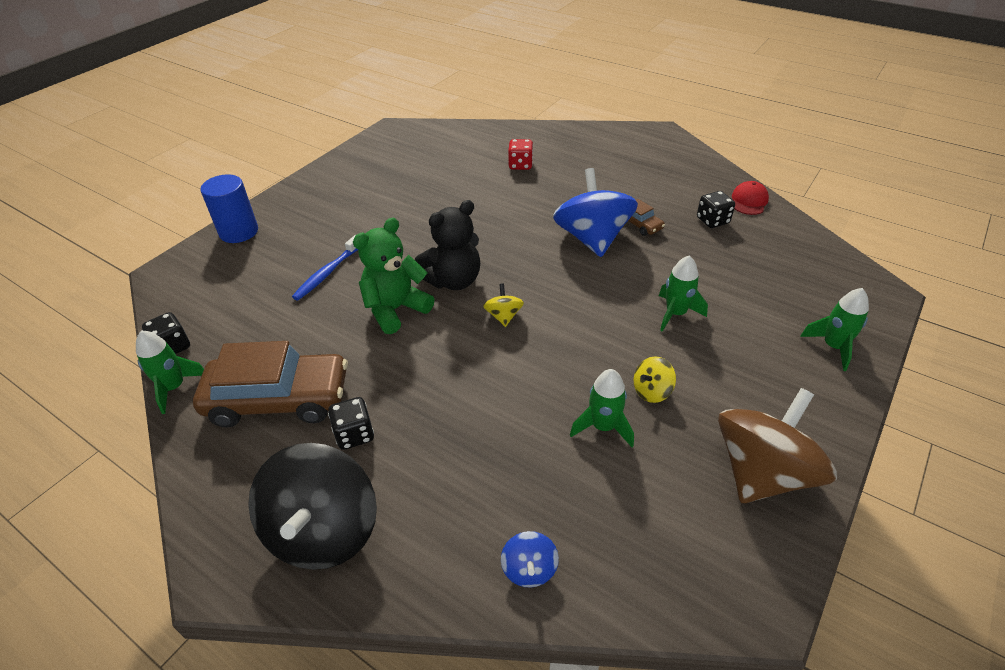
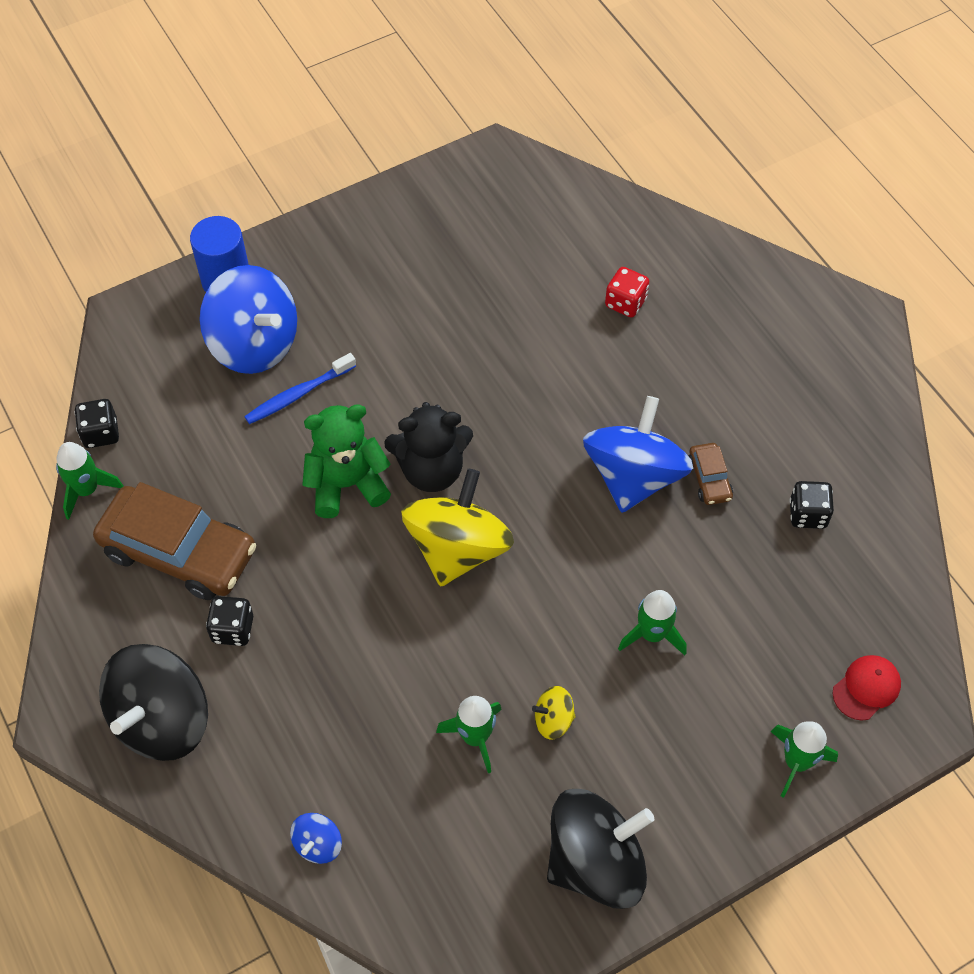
camera: 25 degrees right, 15 degrees up
yellow spinning top [483,283,524,327] -> yellow spinning top [401,469,514,587], size x2.29
brown spinning top [718,388,837,503] -> black spinning top [547,789,654,909]
red cap [732,181,769,215] -> red cap moved to [832,655,901,720]
none -> blue spinning top [199,265,297,374]

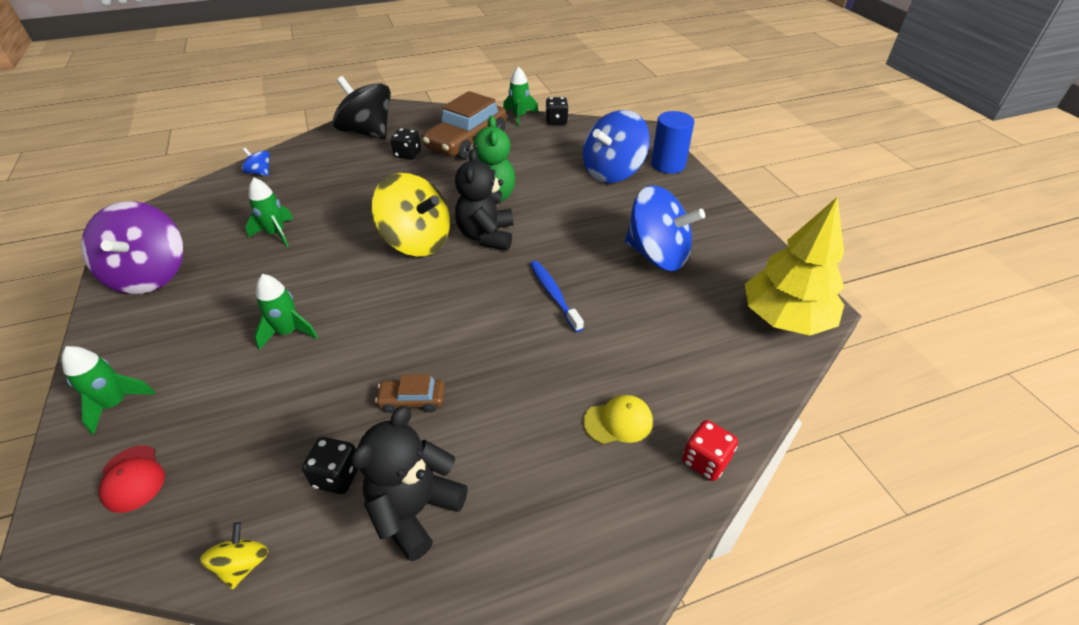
camera: 100 degrees right, 15 degrees down
blue toothbrush [244,353,356,424] -> blue toothbrush moved to [530,261,584,332]
yellow spinning top [532,686,576,739] -> yellow spinning top moved to [200,522,268,590]
black spinning top [547,789,654,909] -> purple spinning top [81,201,183,294]
blue spinning top [583,396,693,513] -> blue spinning top moved to [625,185,705,271]
red dice [605,267,649,318] -> red dice moved to [682,420,738,481]
none -> black teddy bear [351,406,468,561]
none -> yellow cap [583,395,653,444]
none -> yellow tree [745,197,845,336]

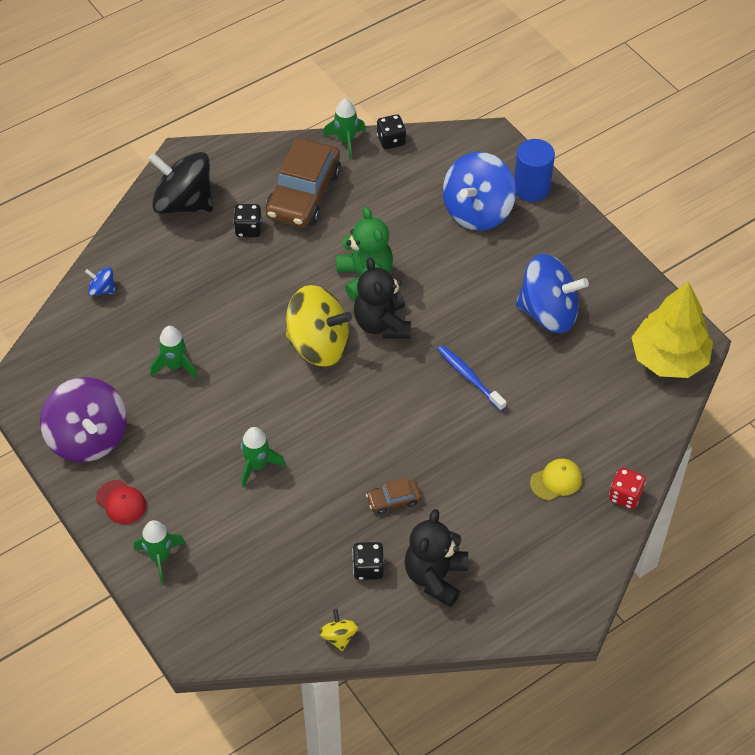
camera: 15 degrees left, 10 degrees up
red cap [99,445,165,513] -> red cap moved to [96,480,146,524]

